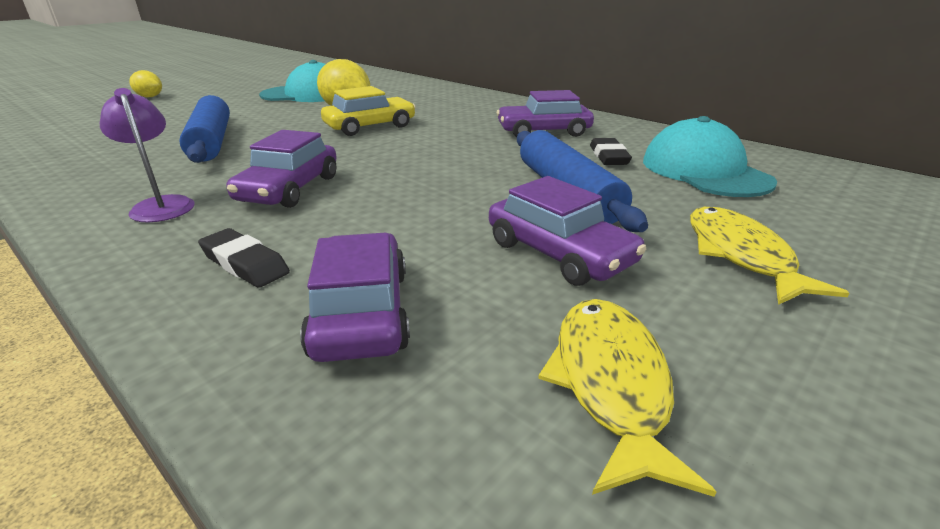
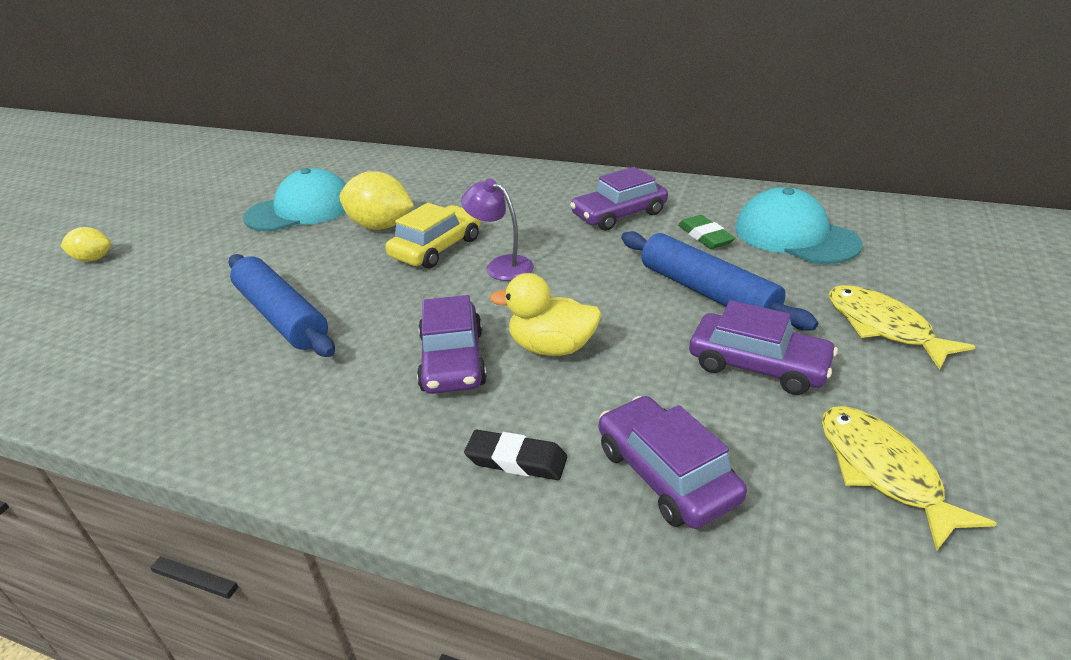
camera: 20 degrees left, 5 degrees up
purple lamp [100,88,194,222] -> purple lamp moved to [461,179,534,281]
black eraser [590,138,632,165] -> green eraser [678,215,735,249]
none -> yellow duck [490,273,602,356]

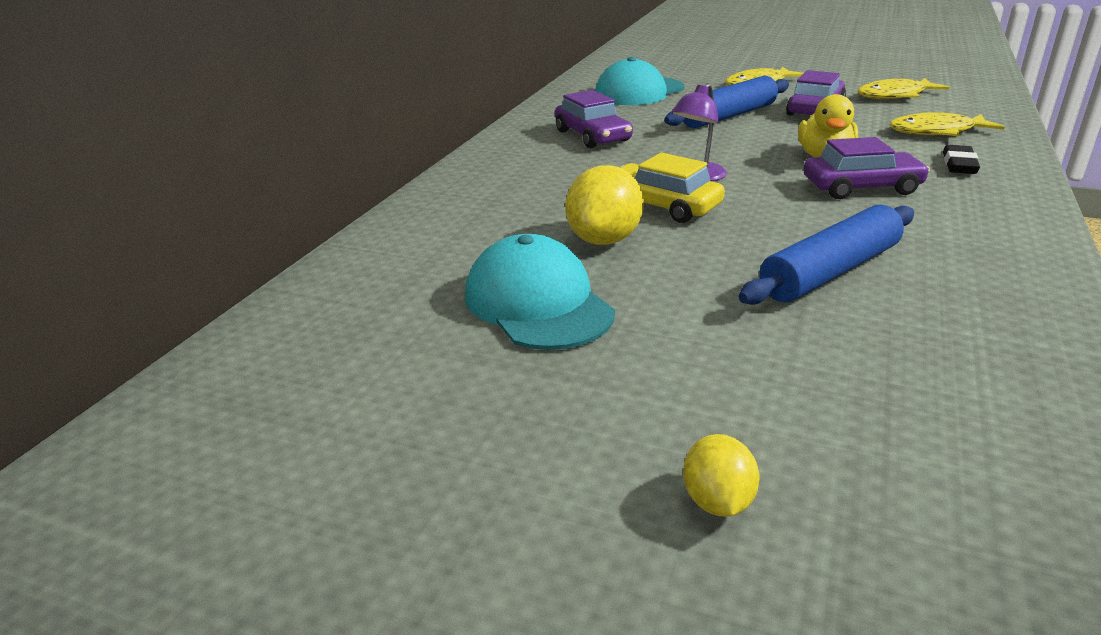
camera: 90 degrees left, 5 degrees down
purple car [599,396,747,529] -> yellow fish [889,112,1004,136]
green eraser [678,215,735,249] -> none

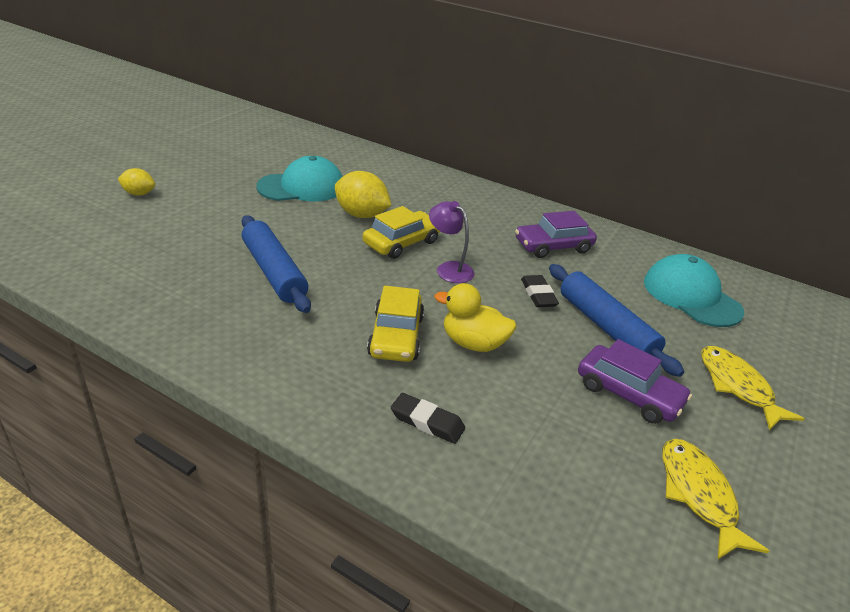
camera: 95 degrees right, 5 degrees up
purple car [803,137,930,199] -> yellow car [367,286,424,362]
yellow fish [889,112,1004,136] -> none
none -> black eraser [521,275,559,307]

